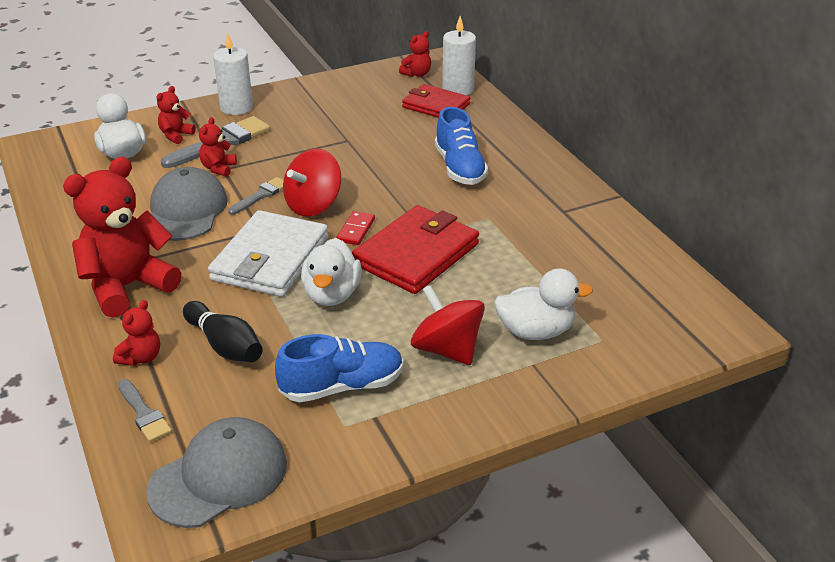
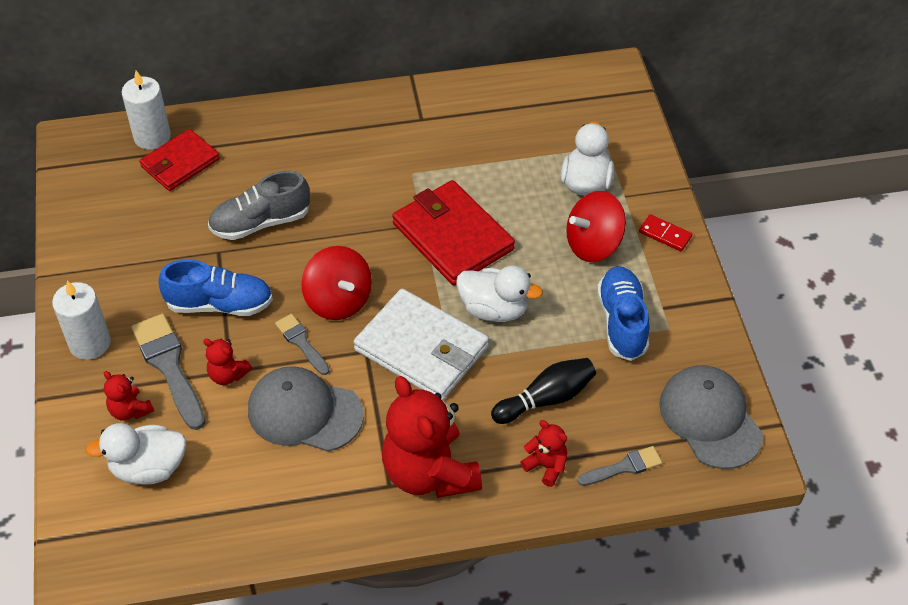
camera: 75 degrees left, 15 degrees up
red domino [336,211,375,245] -> red domino moved to [639,214,692,251]
red teddy bear [399,31,431,77] -> none
blue shoe [435,107,488,185] -> blue shoe moved to [158,259,273,316]
none -> grey shoe [208,171,310,240]

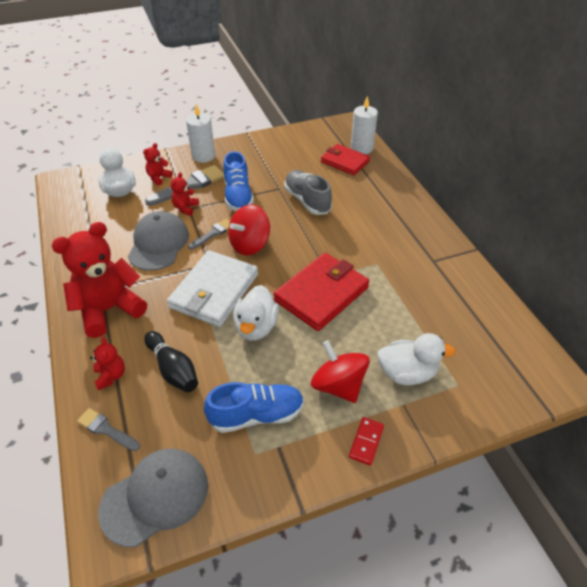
camera: 80 degrees right, 5 degrees down
red teddy bear [520,420,567,487] -> red teddy bear turned 45 degrees counterclockwise [90,337,125,390]
grey brush [577,446,662,486] -> grey brush turned 150 degrees clockwise [77,408,140,451]

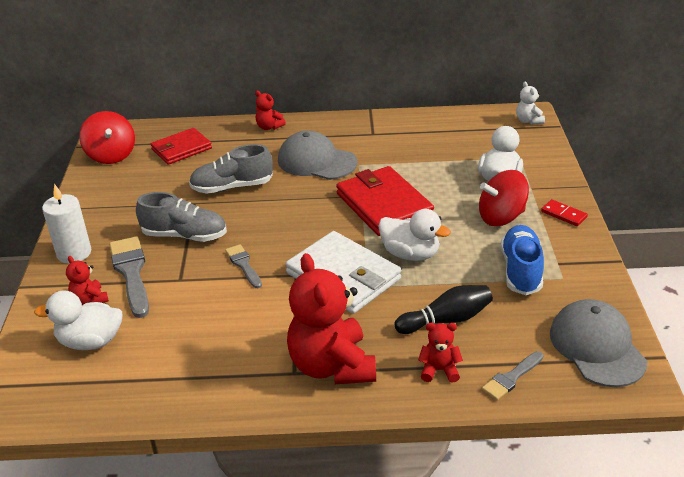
camera: 70 degrees left, 10 degrees down
grey cap [128,211,189,271] -> grey cap moved to [278,130,357,180]
red teddy bear [171,172,199,216] -> red teddy bear moved to [255,91,286,130]
blue shoe [223,151,254,211] -> grey shoe [136,192,227,242]
red spinning top [228,204,270,255] -> red spinning top moved to [79,111,135,164]
white candle [351,96,378,154] -> none
none -> white teddy bear [516,82,545,125]

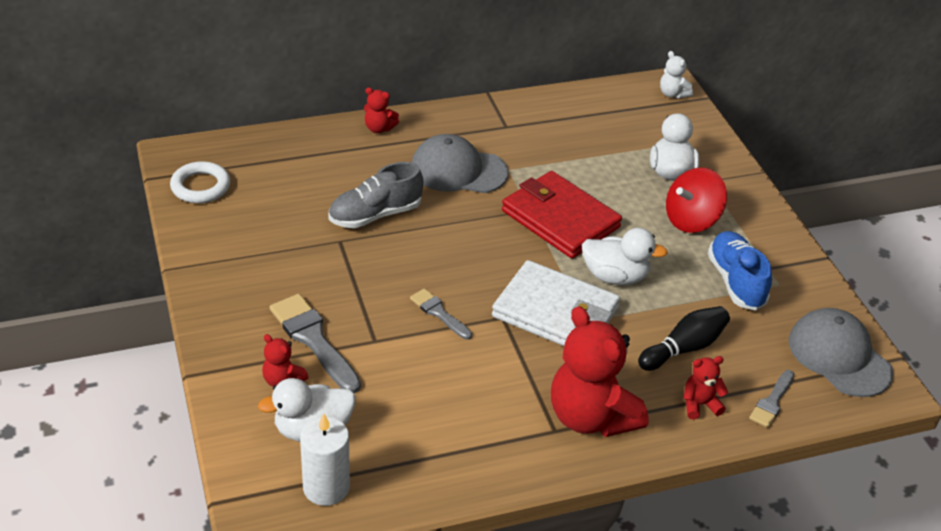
camera: 20 degrees left, 5 degrees up
white candle [42,184,91,264] -> white candle moved to [300,413,350,506]
red spinning top [79,111,135,164] -> white ring [170,161,230,203]
grey shoe [136,192,227,242] -> none
red wallet [151,128,212,165] -> none
red domino [541,199,588,226] -> none

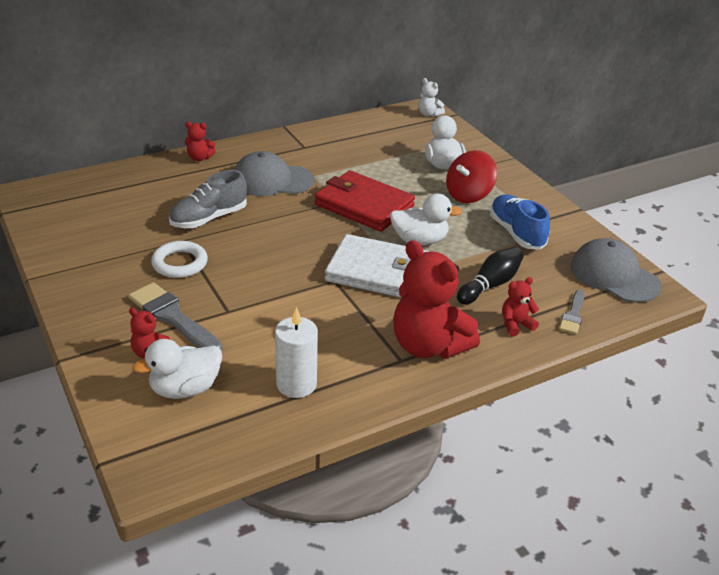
camera: 10 degrees left, 5 degrees down
white ring [170,161,230,203] -> white ring moved to [151,241,208,278]
white candle [300,413,350,506] -> white candle moved to [275,307,318,398]
grey brush [410,288,472,340] -> none

